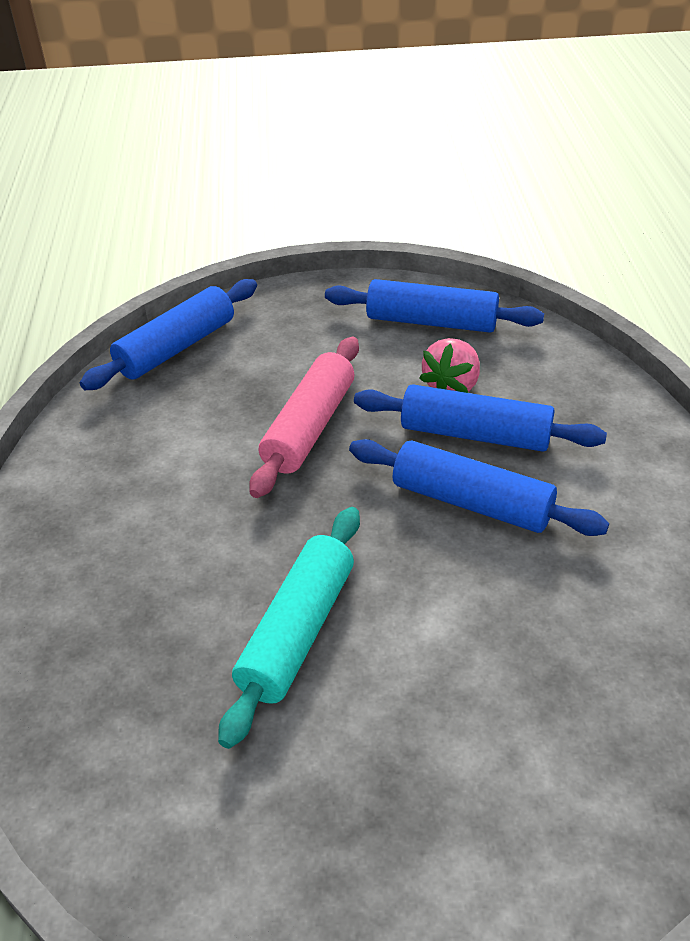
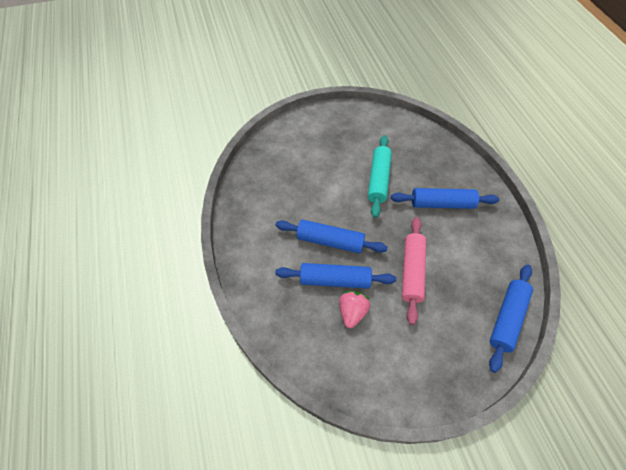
camera: 165 degrees right, 15 degrees up
blue rolling pin [325,279,544,333] -> blue rolling pin moved to [391,188,499,209]

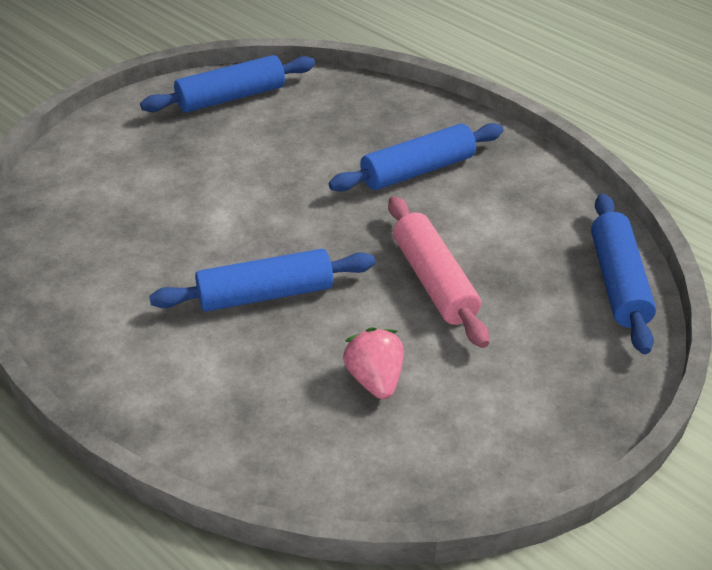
camera: 30 degrees left, 15 degrees down
blue rolling pin [275,263,396,289] -> blue rolling pin moved to [140,55,315,113]
turquoise rolling pin [368,135,392,218] -> none

